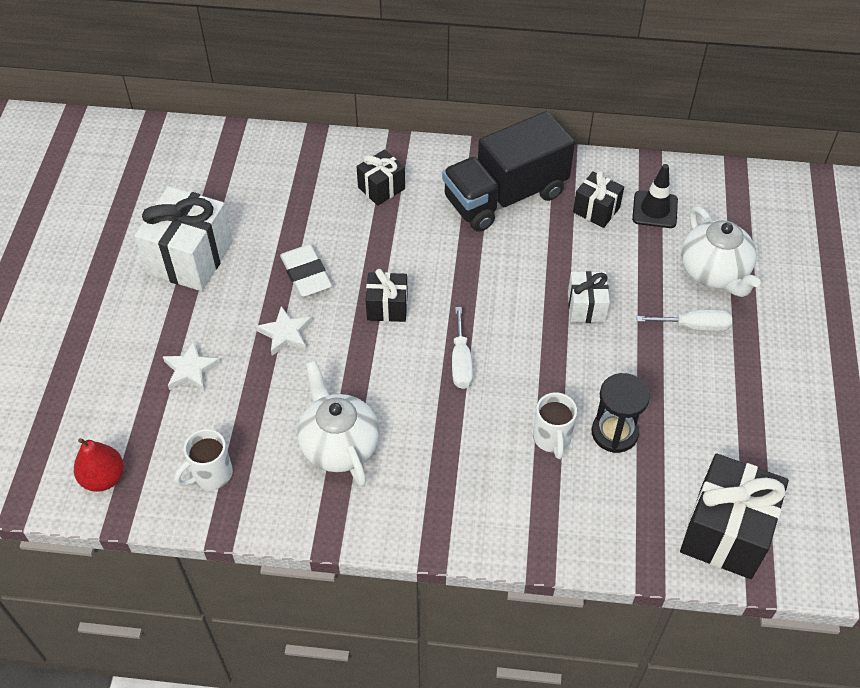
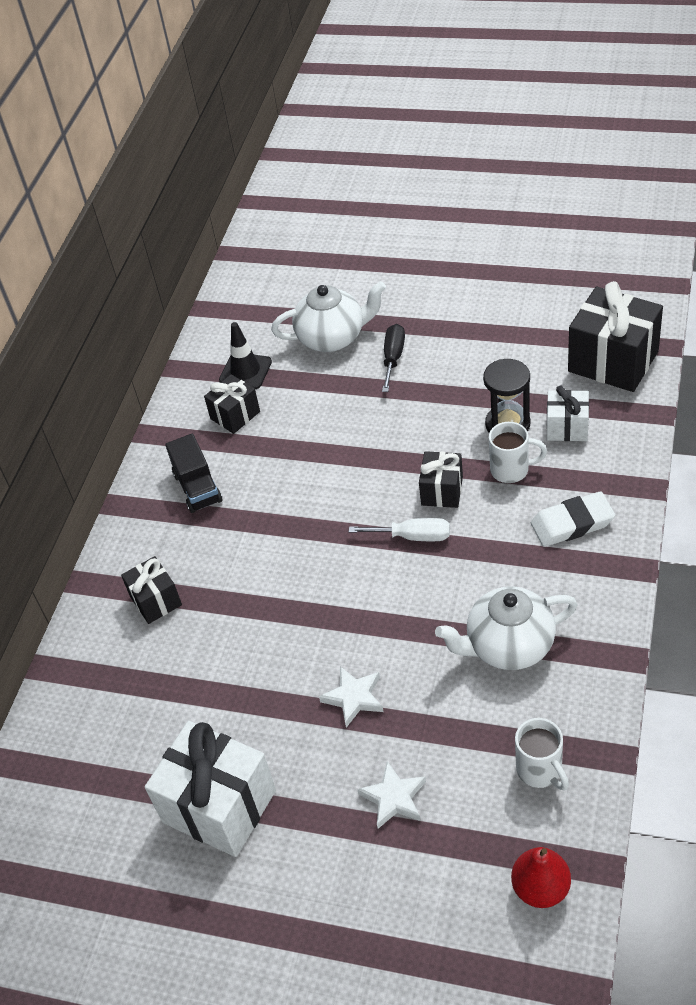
camera: 75 degrees left, 5 degrees down
white eraser [280,244,332,297] -> white eraser moved to [531,492,615,547]
black gift [366,269,408,322] -> black gift moved to [419,451,463,508]
black truck [442,111,575,232] -> black truck [165,434,222,513], size x0.53
white gift [568,271,610,323] -> white gift moved to [547,386,589,441]
white screwdriver [637,310,732,331] -> black screwdriver [382,324,405,392]

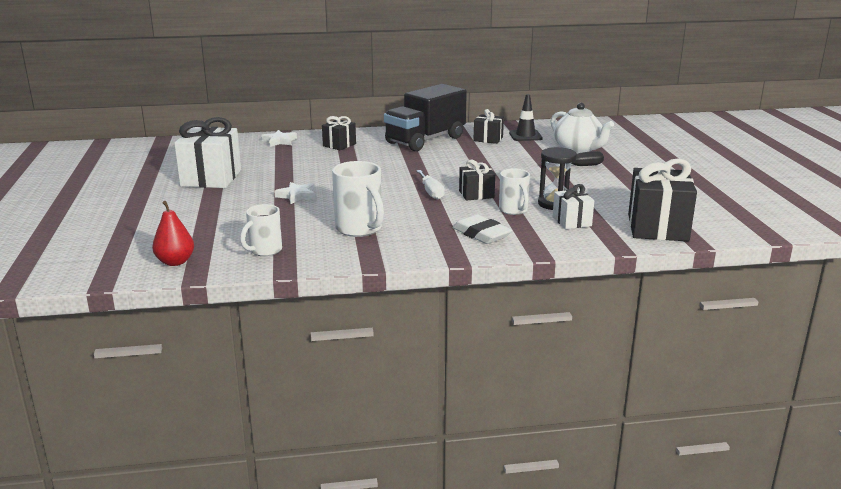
camera: 60 degrees right, 25 degrees down
black truck [165,434,222,513] -> black truck [384,84,467,151], size x1.88
white star [357,761,426,829] -> white star moved to [261,130,297,147]
white teapot [435,586,578,670] -> white mug [332,161,384,237]

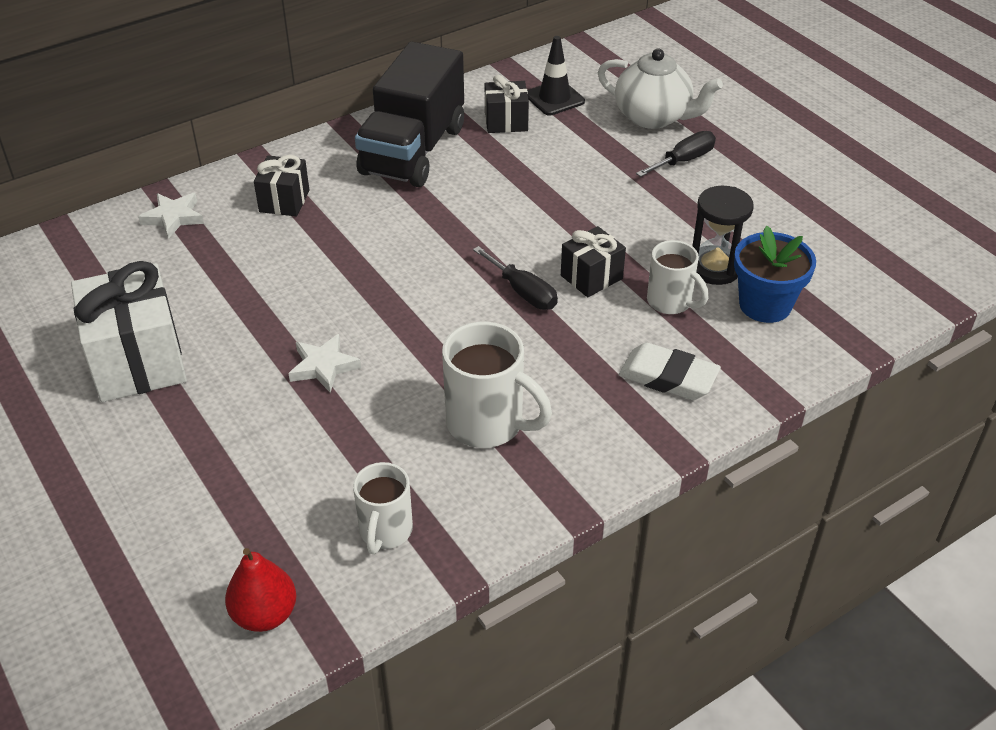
camera: 25 degrees left, 20 degrees up
white screwdriver [416,170,445,200] -> black screwdriver [473,246,558,310]
white gift [553,184,594,229] -> blue flower pot [734,226,816,323]
black gift [628,158,697,241] -> none

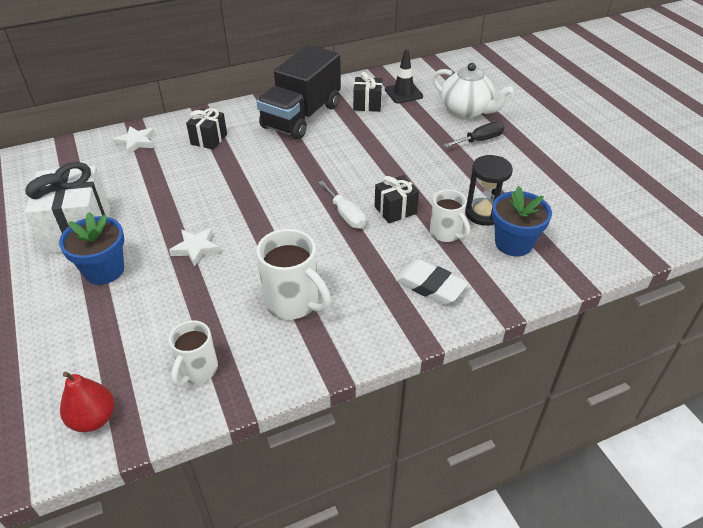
camera: 10 degrees right, 0 degrees up
black screwdriver [473,246,558,310] -> white screwdriver [318,181,366,228]
none -> blue flower pot [59,212,124,285]

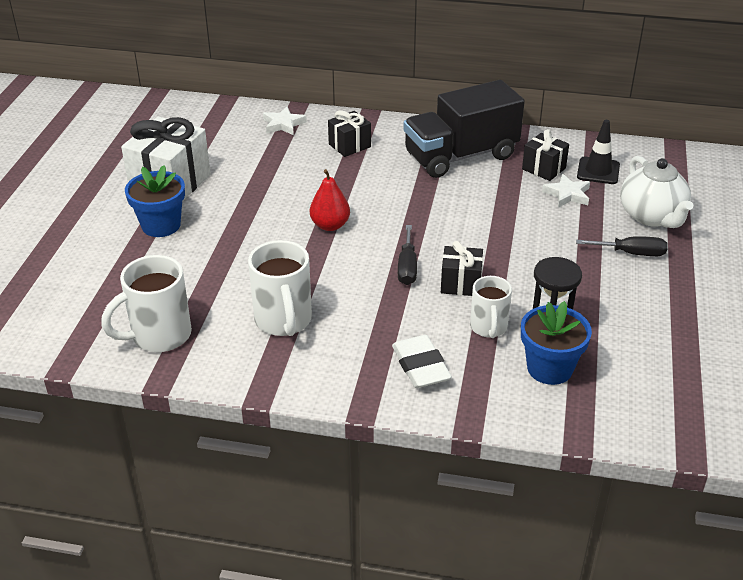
camera: 35 degrees right, 5 degrees down
red pear [60,372,114,432] -> red pear moved to [310,169,350,231]
white star [169,228,221,267] -> white star moved to [542,174,590,208]
white mug [169,320,218,386] -> white mug [101,255,192,352], size x1.54
white screwdriver [318,181,366,228] -> black screwdriver [398,225,417,285]

